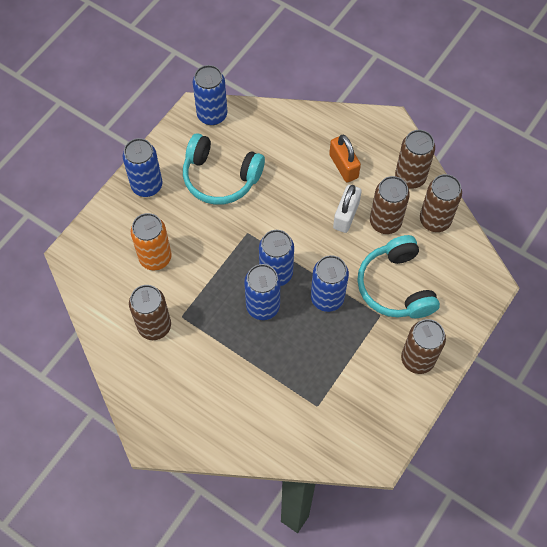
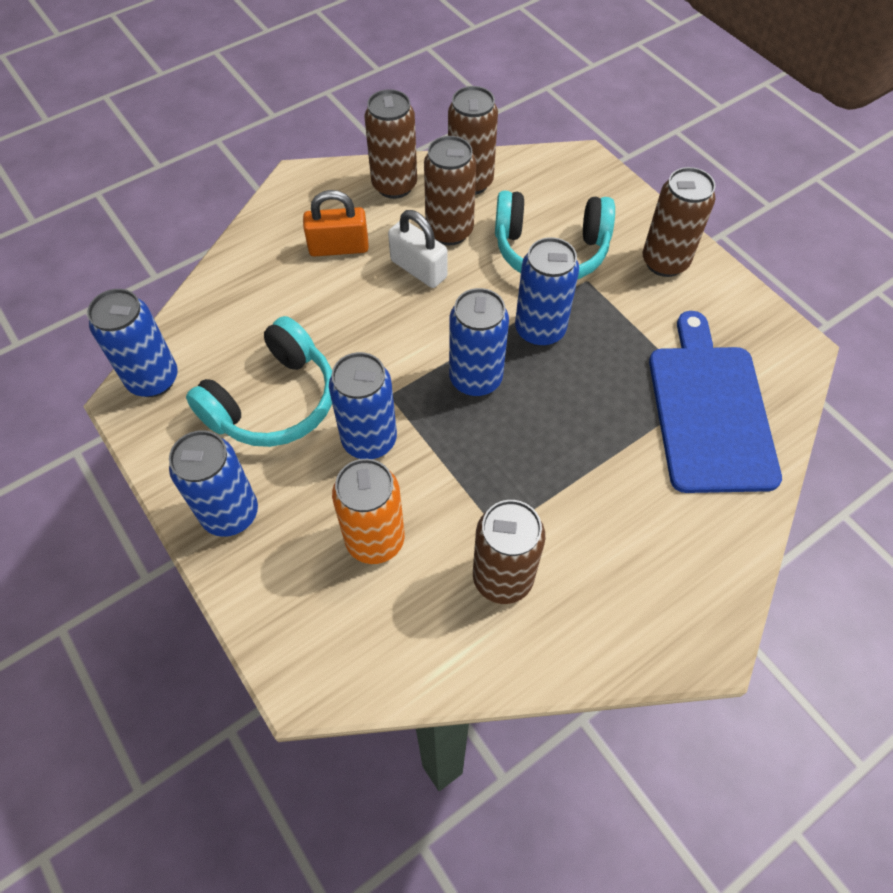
camera: 70 degrees left, 5 degrees down
blue can [244,264,281,320] -> blue can moved to [329,352,397,459]
none -> blue cutting board [649,311,782,493]

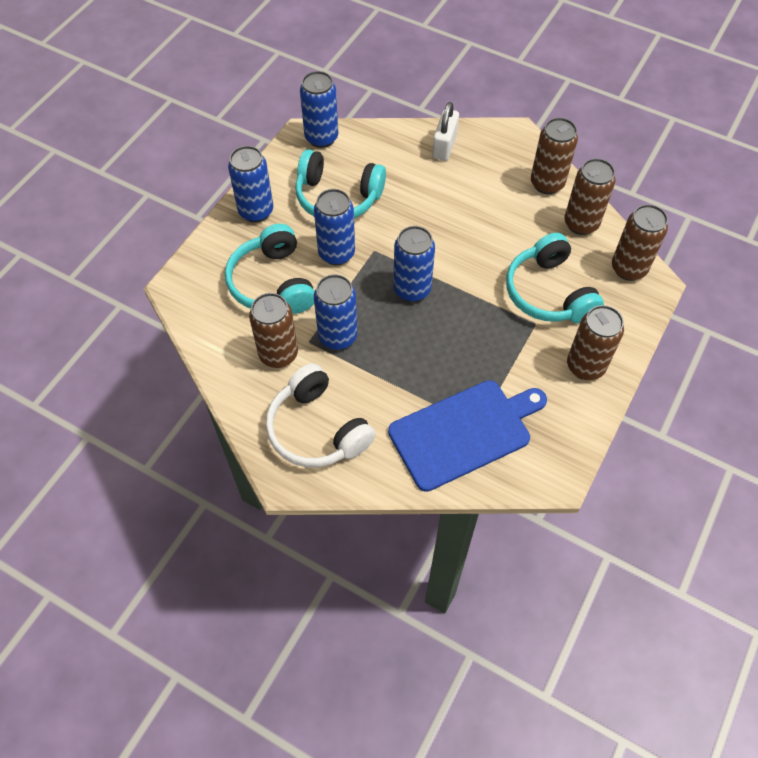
camera: 65 degrees right, 0 degrees up
orange padlock [303,190,369,257] -> none
orange can [332,459,405,564] -> turquoise headphones [225,224,315,314]
white padlock [388,210,447,288] -> white padlock moved to [432,102,459,161]
brown can [424,136,476,245] -> brown can moved to [612,204,668,281]
blue can [515,237,579,347] -> blue can moved to [314,274,357,350]
none -> white headphones [266,363,376,467]

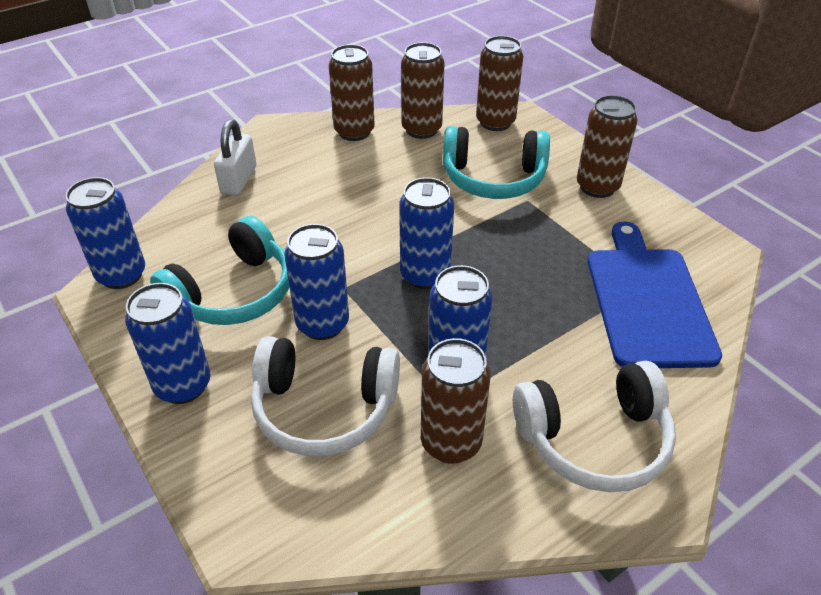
camera: 65 degrees left, 15 degrees down
turquoise headphones [225,224,315,314] -> white headphones [251,336,400,456]
white padlock [432,102,459,161] -> white padlock turned 60 degrees clockwise [214,119,256,196]

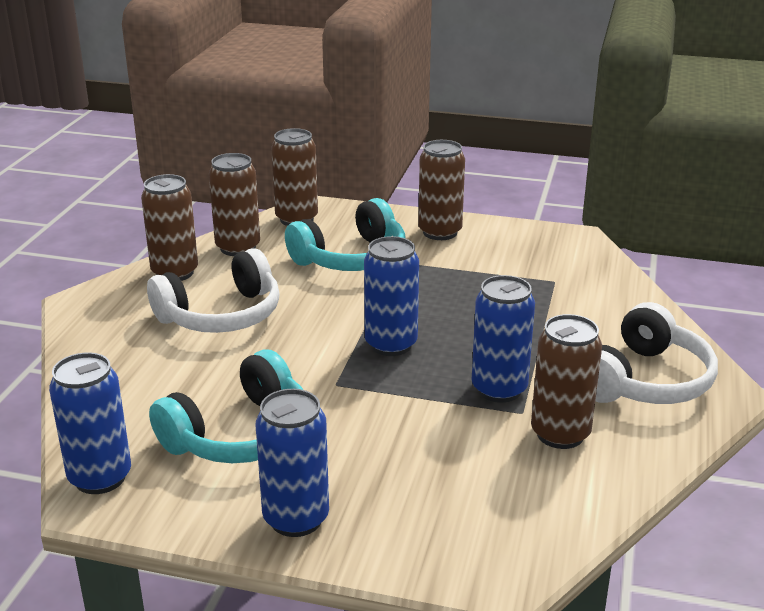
camera: 40 degrees left, 15 degrees down
turquoise headphones [150,216,289,325] -> turquoise headphones turned 45 degrees clockwise [149,350,303,463]
white padlock [214,119,256,196] -> none
white headphones [251,336,400,456] -> white headphones moved to [147,248,280,333]
blue can [284,224,349,340] -> none
blue cutting board [588,221,722,368] -> none

